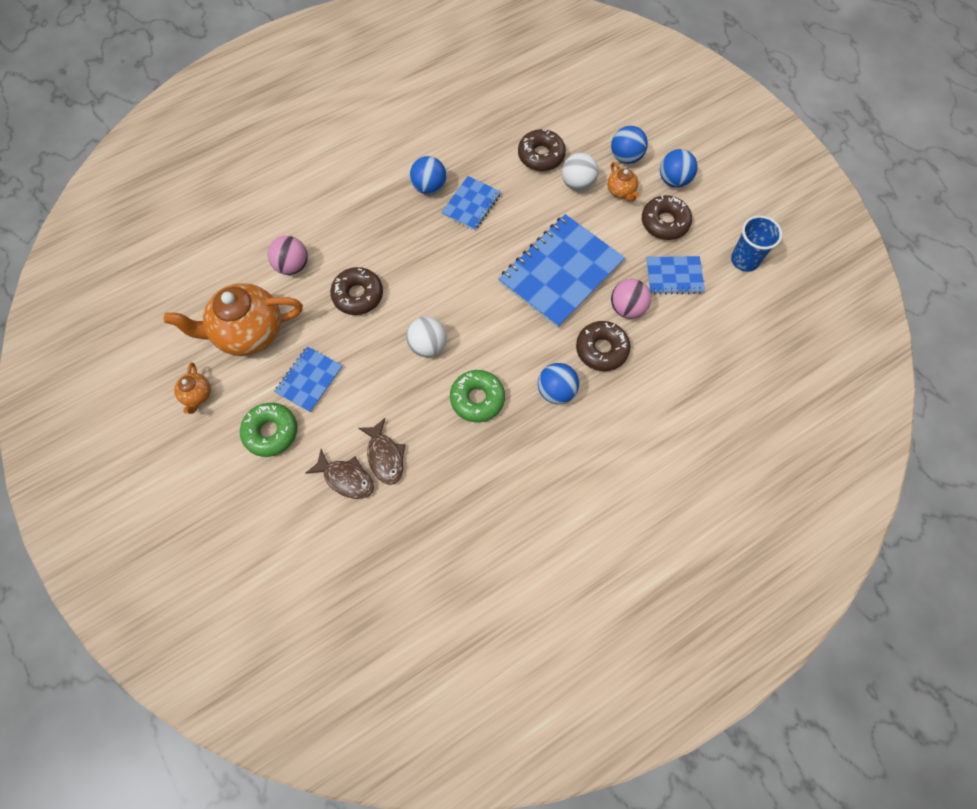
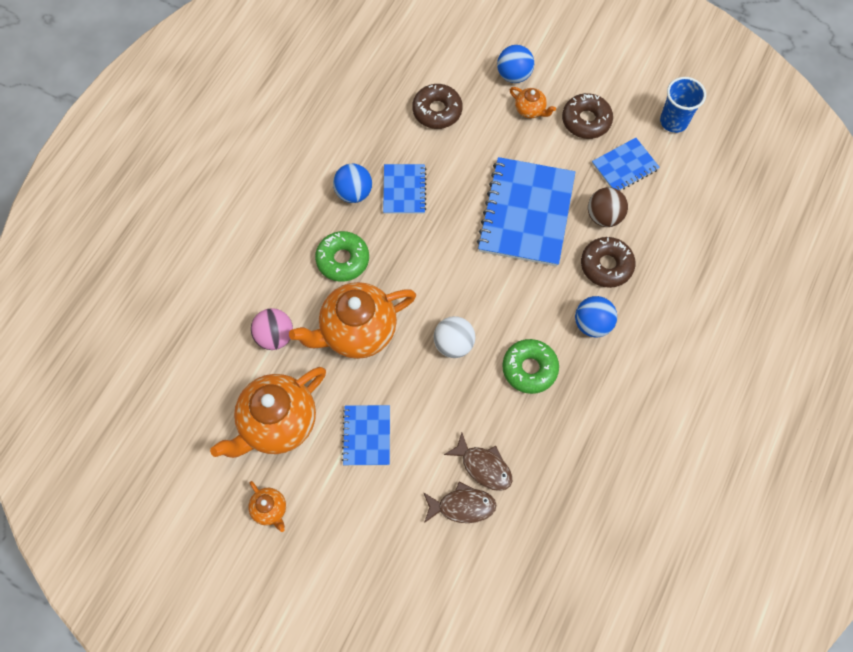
camera: 30 degrees left, 0 degrees up
green donut [240,403,297,457] -> green donut moved to [315,231,369,282]
brown donut [330,267,383,315] -> orange teapot [289,282,416,359]
white ball [562,153,599,191] -> none
pink ball [611,279,651,319] -> brown ball [588,187,628,227]
blue ball [660,149,698,188] -> none

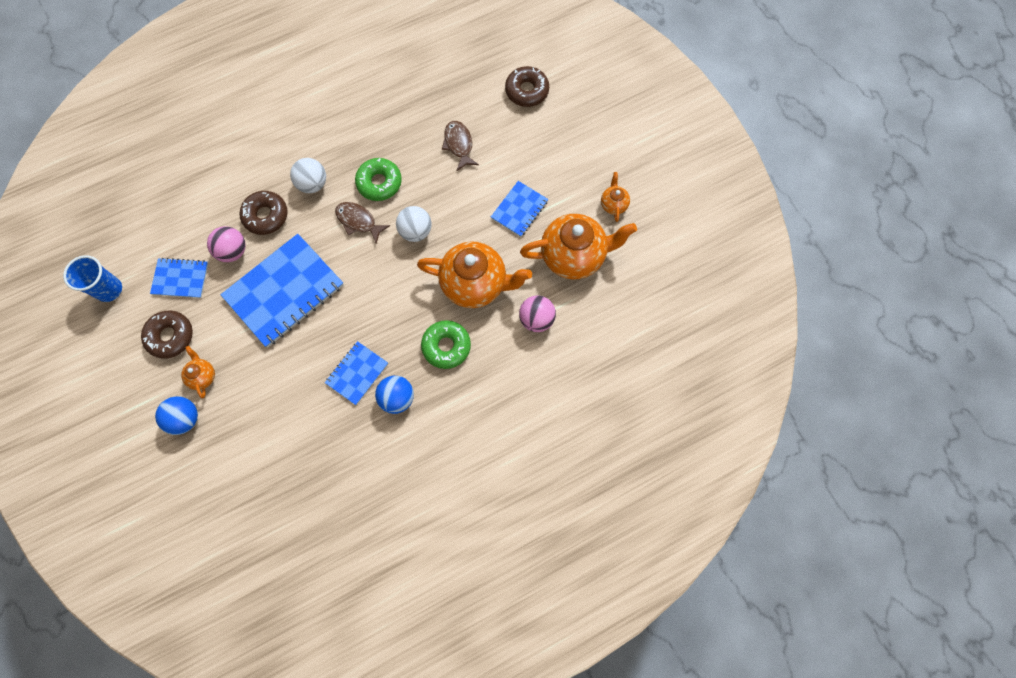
camera: 145 degrees left, 5 degrees up
brown donut [412,84,462,129] -> brown donut moved to [505,66,549,107]
brown fish [423,482,496,523] -> brown fish moved to [335,202,390,244]
blue ball [575,296,617,337] -> white ball [290,158,326,193]
brown ball [588,187,628,227] -> pink ball [207,226,246,262]

